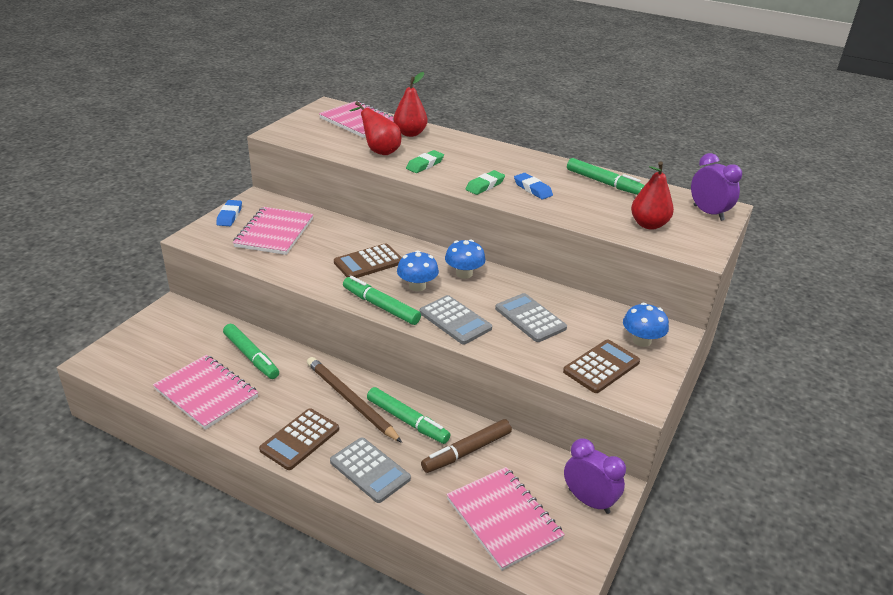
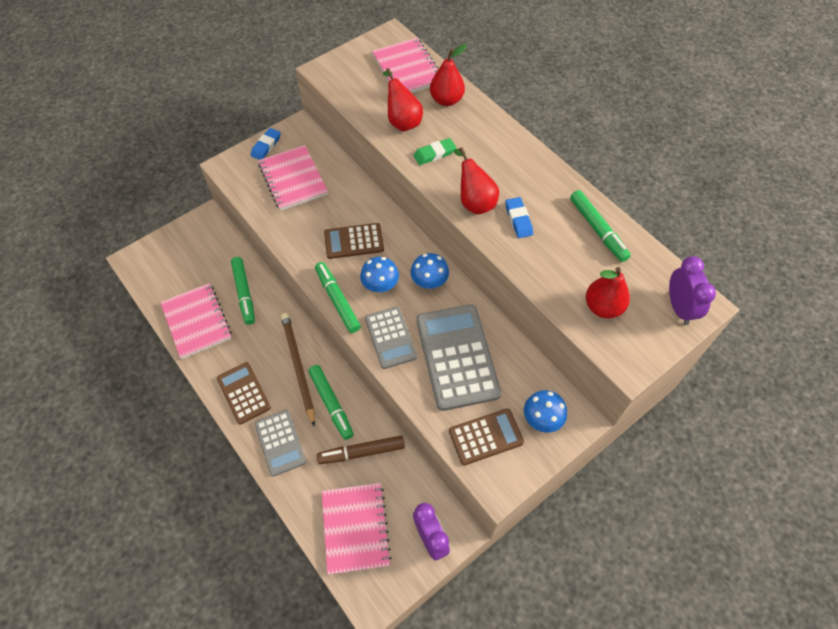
camera: 25 degrees right, 25 degrees up
pink notebook [233,207,313,255] -> pink notebook turned 60 degrees counterclockwise [258,145,328,211]
brown calculator [259,408,339,470] -> brown calculator turned 90 degrees clockwise [217,362,271,425]
green eraser [466,170,505,195] -> red pear [454,148,499,215]
grey calculator [495,293,567,342] -> grey calculator [416,304,502,411], size x1.69

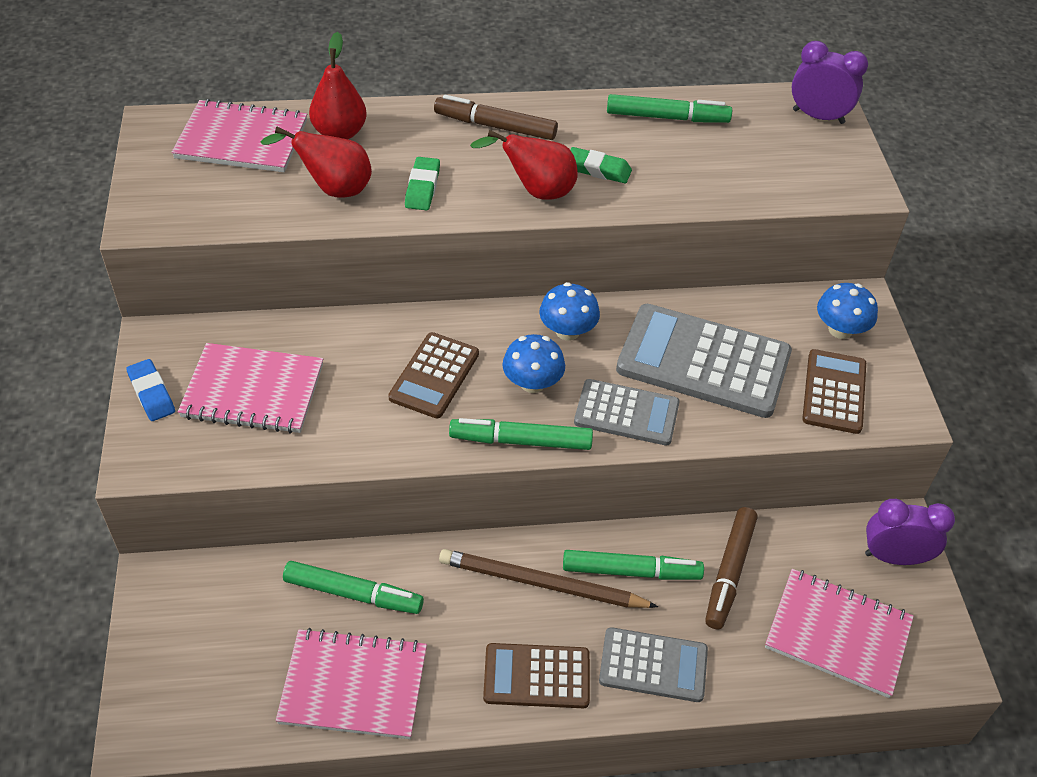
camera: 60 degrees left, 10 degrees down
blue eraser [505,197,533,238] -> green eraser [570,147,632,183]
red pear [586,267,630,318] -> none
none -> brown marker [434,95,558,140]

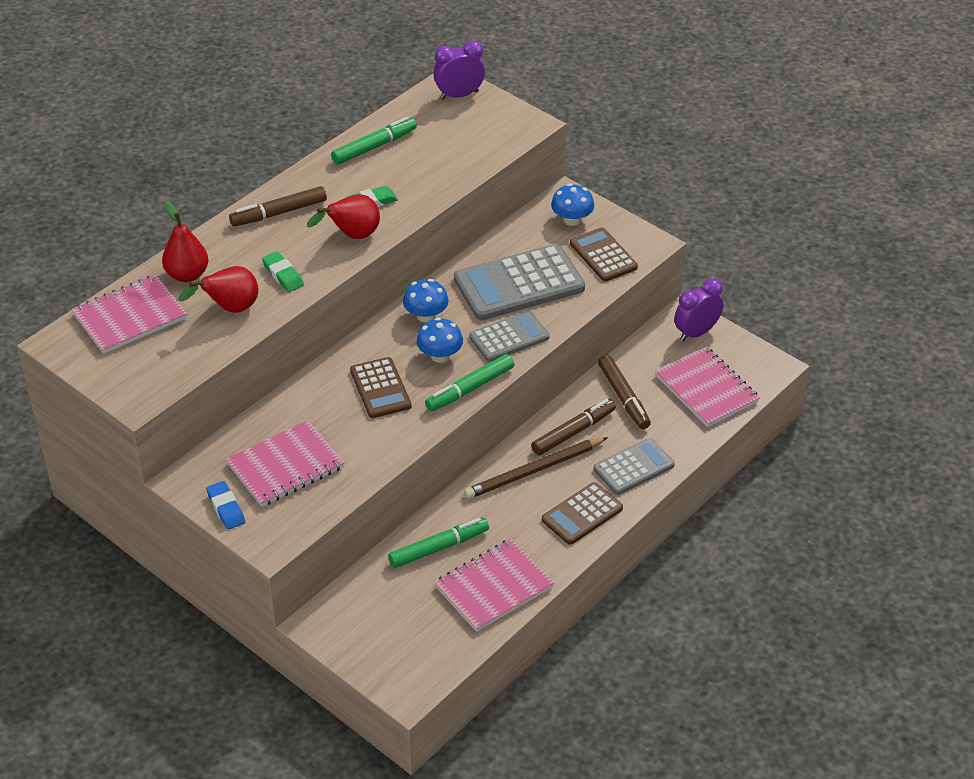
camera: 40 degrees left, 5 degrees down
blue eraser [126,359,175,421] -> blue eraser turned 45 degrees clockwise [206,481,245,530]
green marker [563,550,704,580] -> brown marker [531,399,616,455]
pink notebook [765,569,914,698] -> pink notebook turned 75 degrees clockwise [655,347,760,427]

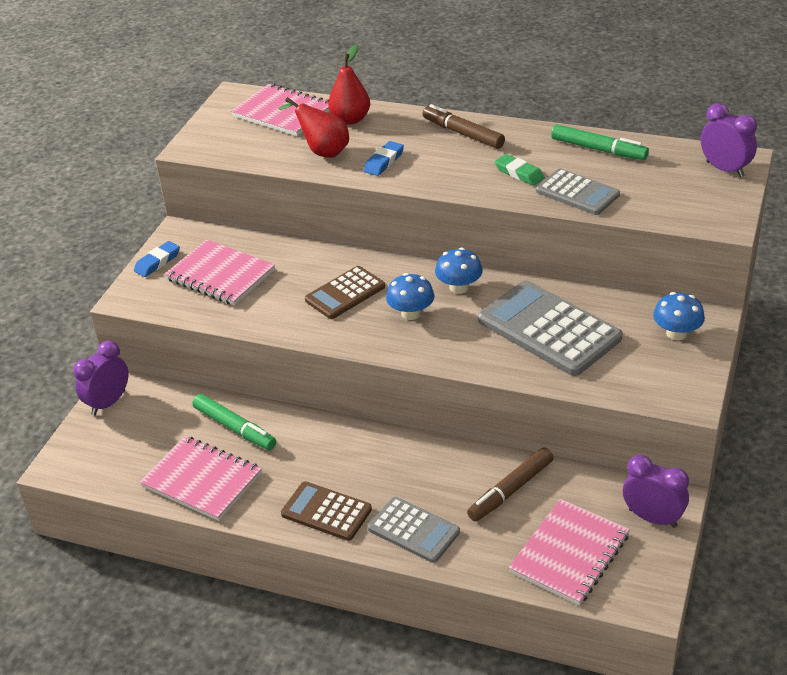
camera: 70 degrees right, 5 degrees down
green eraser [262,251,304,292] -> blue eraser [364,141,404,176]
red pear [307,194,380,239] -> none
green marker [425,354,515,411] -> none
brown pencil [464,437,608,499] -> none
grey calculator [469,311,550,362] -> grey calculator moved to [536,169,620,215]
brown marker [531,399,616,455] -> none
brown calculator [570,227,638,282] -> none
none -> purple clock [73,341,128,415]

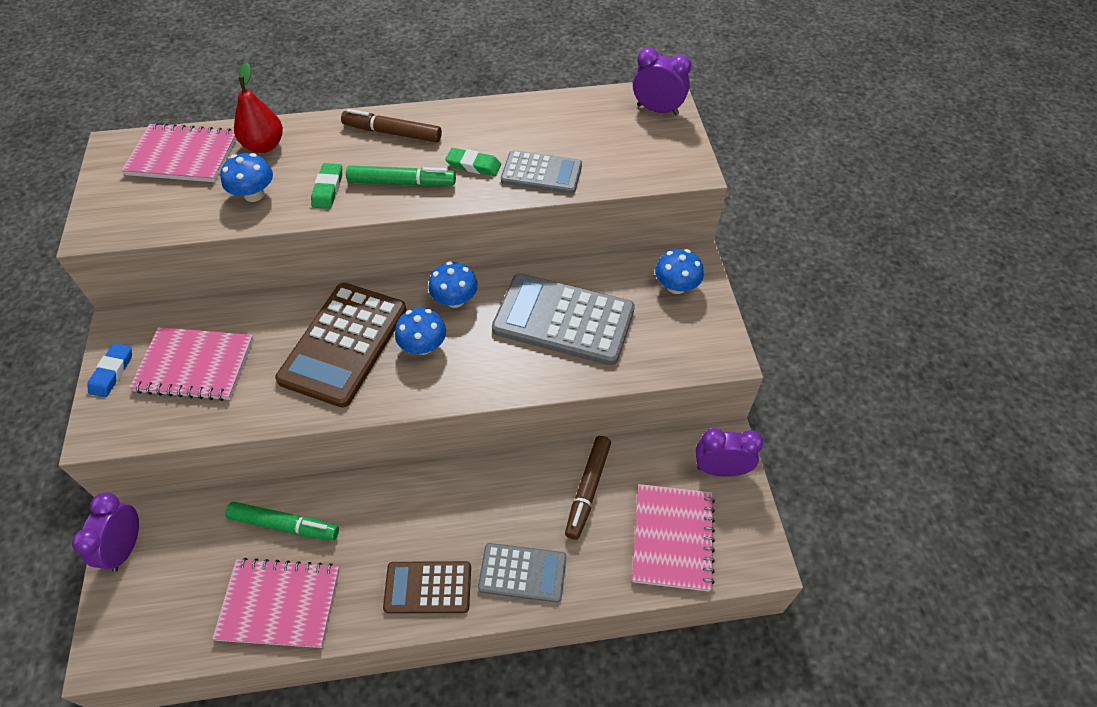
camera: 30 degrees left, 15 degrees up
red pear [278,97,349,158] -> blue mushroom [220,153,273,202]
brown calculator [305,266,385,319] -> brown calculator [275,283,407,408], size x1.69
blue eraser [364,141,404,176] -> green eraser [311,163,342,209]
green marker [551,124,649,160] -> green marker moved to [346,165,456,187]

